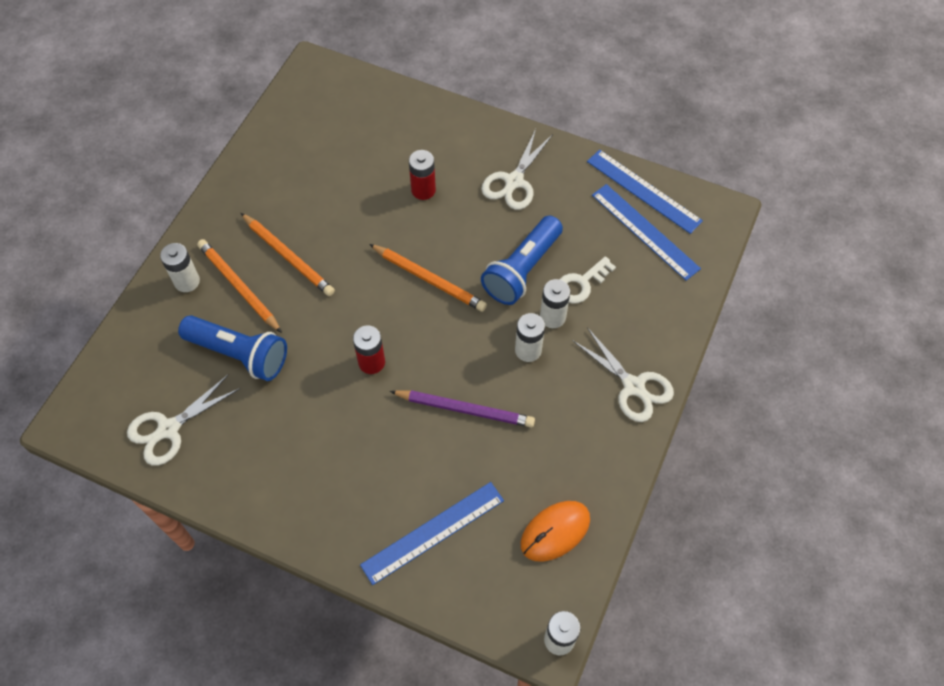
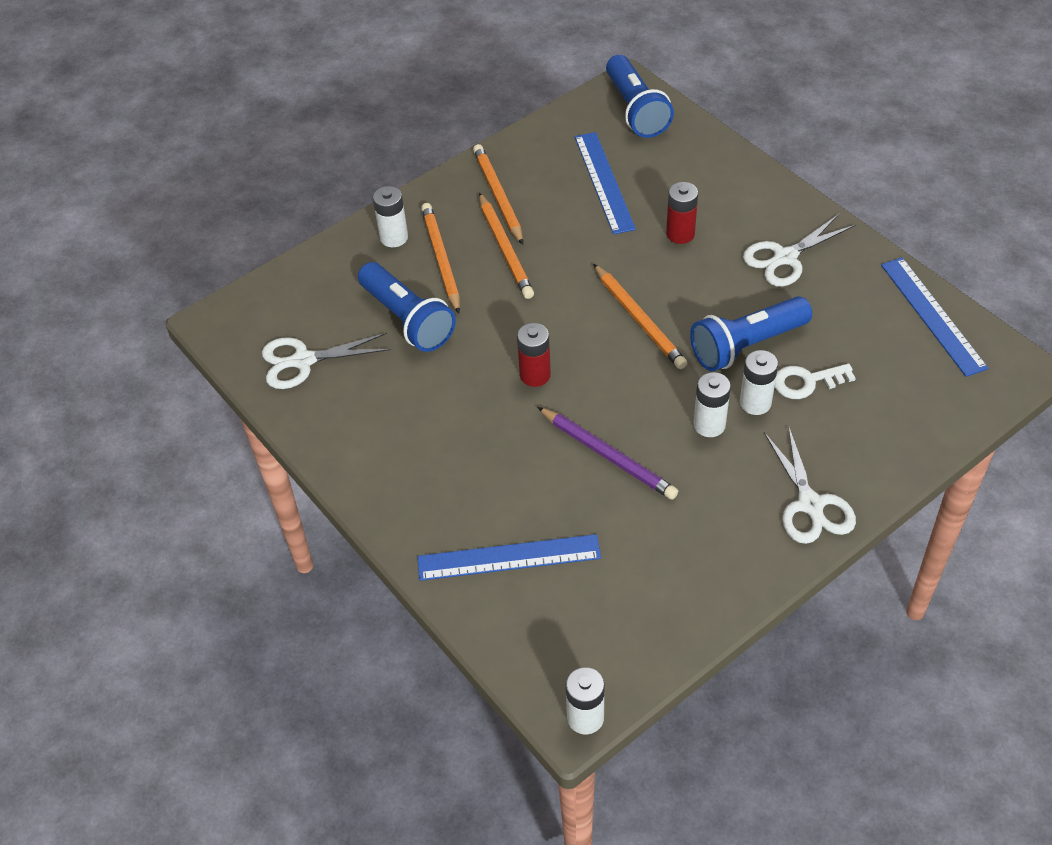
camera: 30 degrees right, 10 degrees down
orange mouse [521,501,590,562] -> none
blue ruler [592,184,701,281] -> blue ruler moved to [575,132,636,235]
none -> orange pencil [473,144,523,245]
none -> blue flashlight [606,55,674,138]

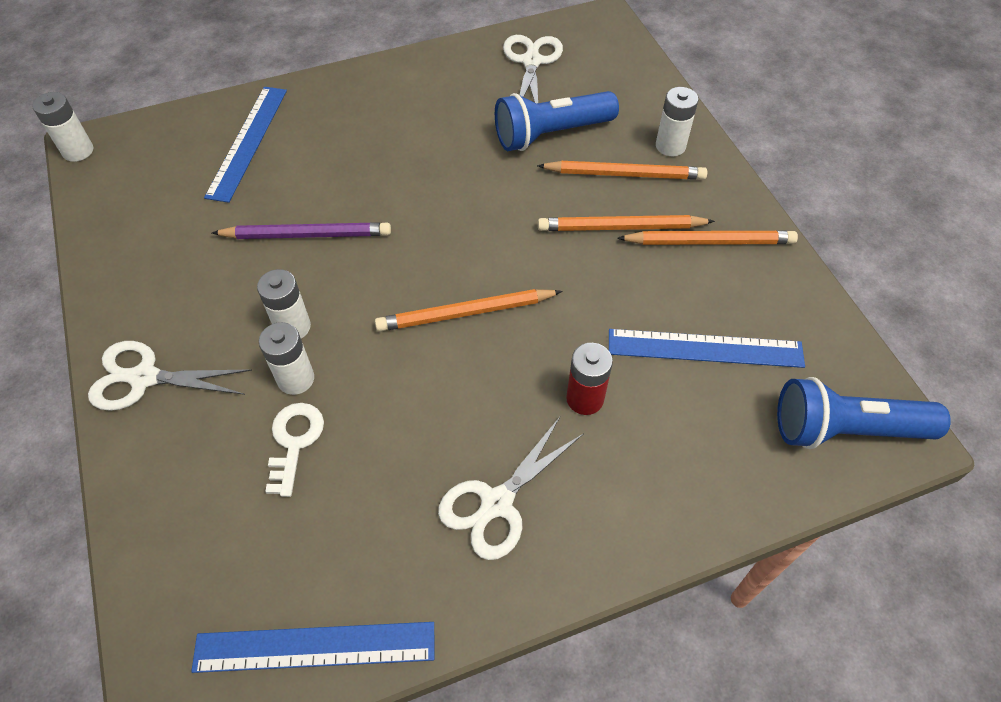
camera: 105 degrees right, 5 degrees up
red battery [517,323,551,387] -> none
purple pencil [538,407,678,500] -> purple pencil turned 150 degrees counterclockwise [212,222,391,239]
blue flashlight [690,296,812,371] -> none
white scissors [743,214,855,287] -> white scissors turned 120 degrees counterclockwise [438,417,584,560]

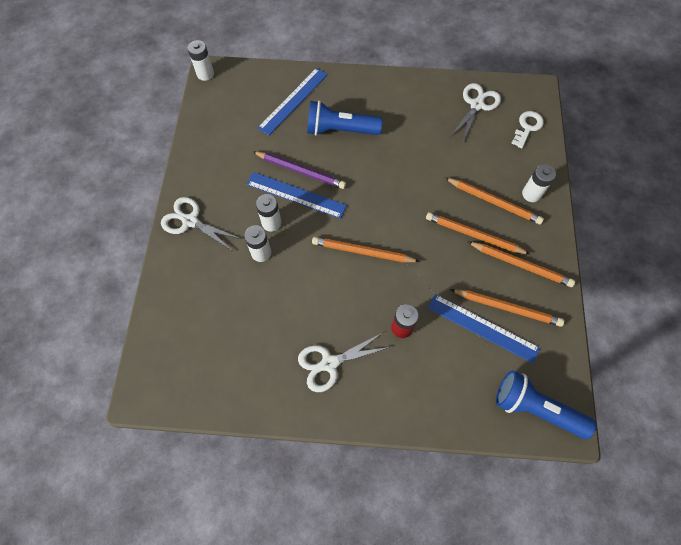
camera: 25 degrees right, 10 degrees up
blue ruler [191,622,434,673] -> blue ruler moved to [246,172,347,219]
white key [265,403,324,497] -> white key moved to [511,111,544,148]
blue flashlight [495,91,619,151] -> blue flashlight moved to [307,101,383,136]
none -> orange pencil [450,289,564,327]

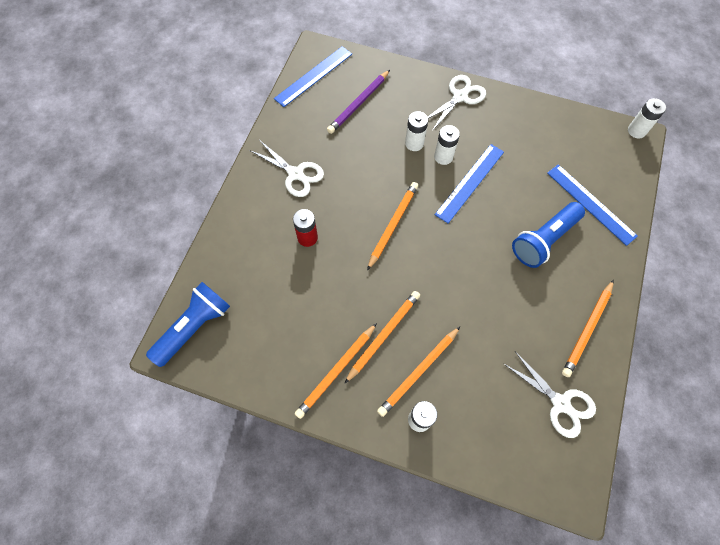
camera: 105 degrees right, 0 degrees up
purple pencil [252,151,346,189] -> purple pencil moved to [327,70,390,134]
white scissors [298,333,390,392] -> white scissors turned 135 degrees clockwise [249,140,324,197]
blue flashlight [307,101,383,136] -> blue flashlight turned 150 degrees counterclockwise [512,202,585,268]
blue ruler [428,294,540,363] -> blue ruler moved to [274,46,352,107]
orange pencil [450,289,564,327] -> orange pencil moved to [562,280,614,377]
white key [511,111,544,148] -> none

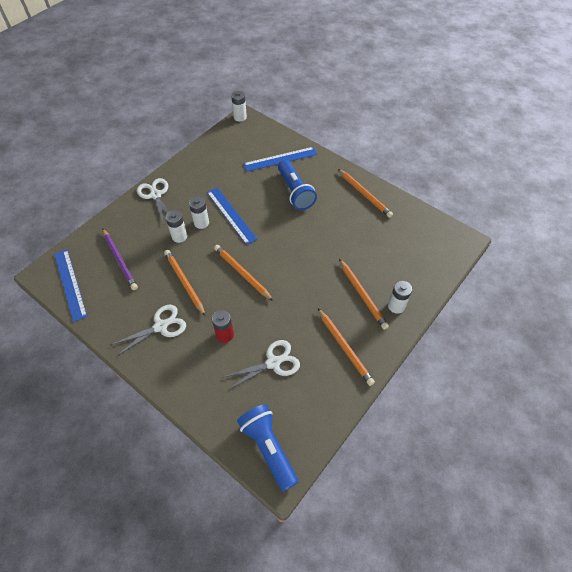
camera: 70 degrees left, 10 degrees down
orange pencil [344,291,420,384] -> orange pencil moved to [164,250,205,316]
white scissors [504,351,596,438] -> white scissors moved to [223,340,300,391]

